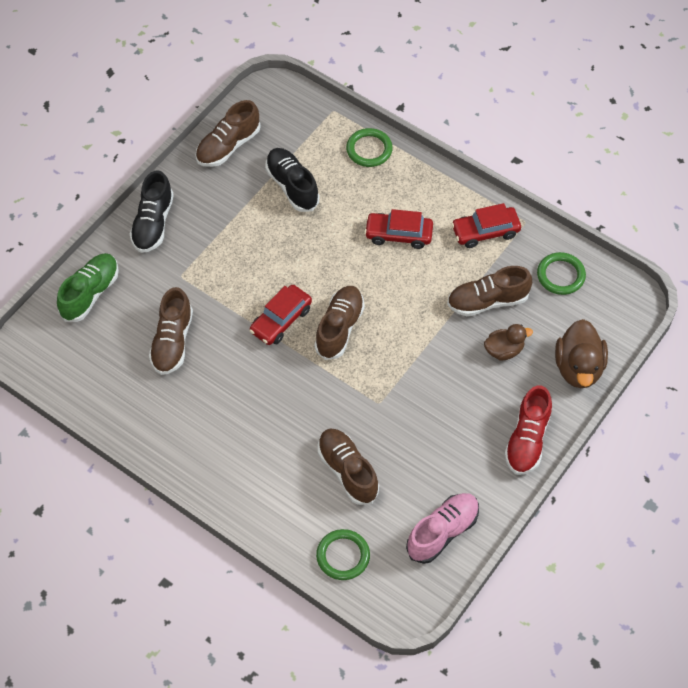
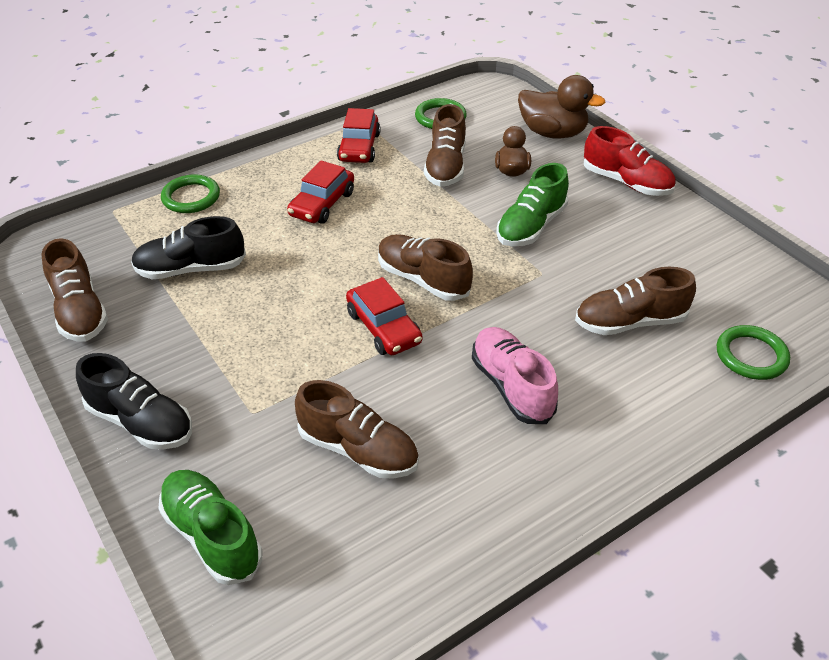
camera: 70 degrees left, 15 degrees down
pink shoe [406,493,479,564] -> pink shoe moved to [472,327,558,424]
none -> green shoe [496,163,569,246]

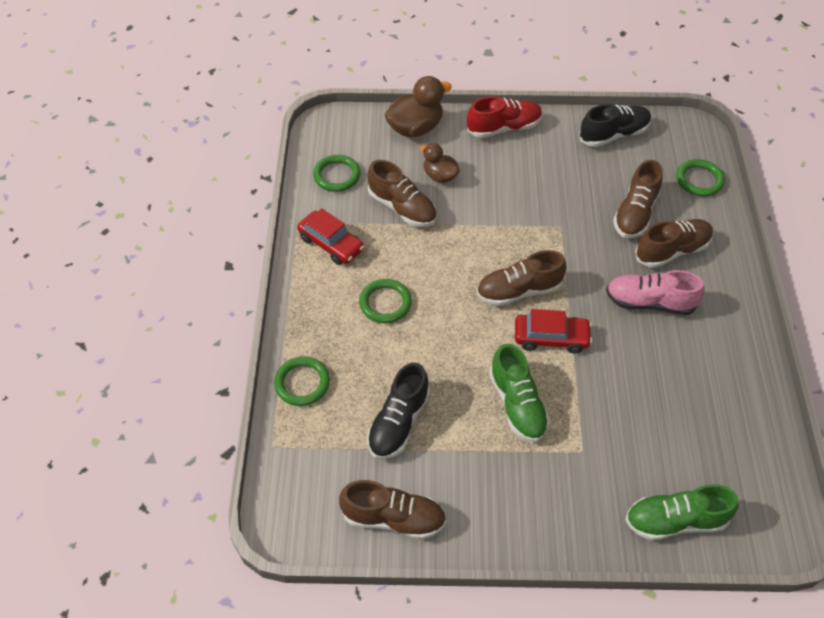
camera: 55 degrees left, 10 degrees up
black shoe [76,353,192,450] -> black shoe moved to [579,104,651,147]
red car [287,161,354,224] -> green ring [359,279,412,323]
brown shoe [295,380,419,479] -> brown shoe moved to [635,219,713,268]
green shoe [496,163,569,246] -> green shoe moved to [489,344,550,442]

